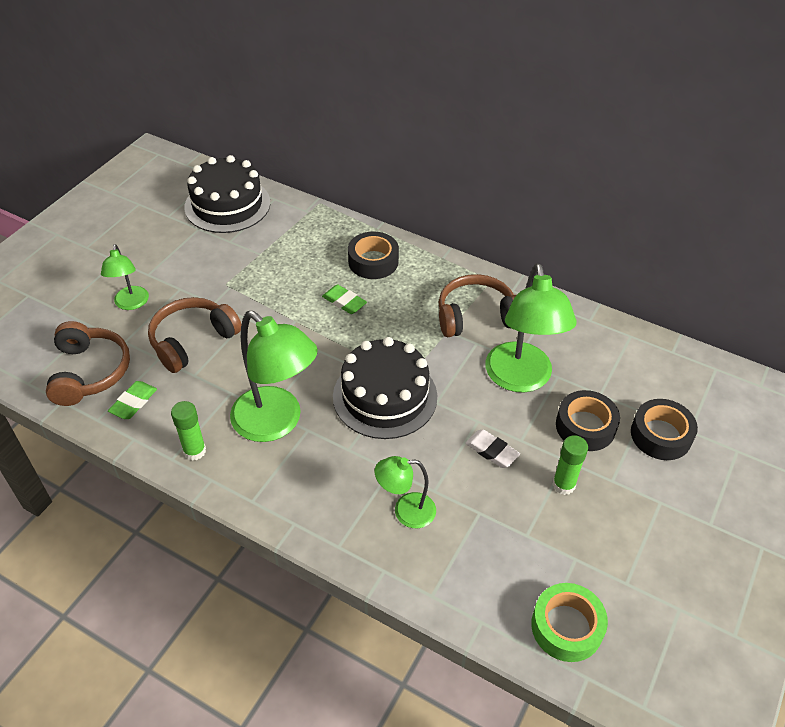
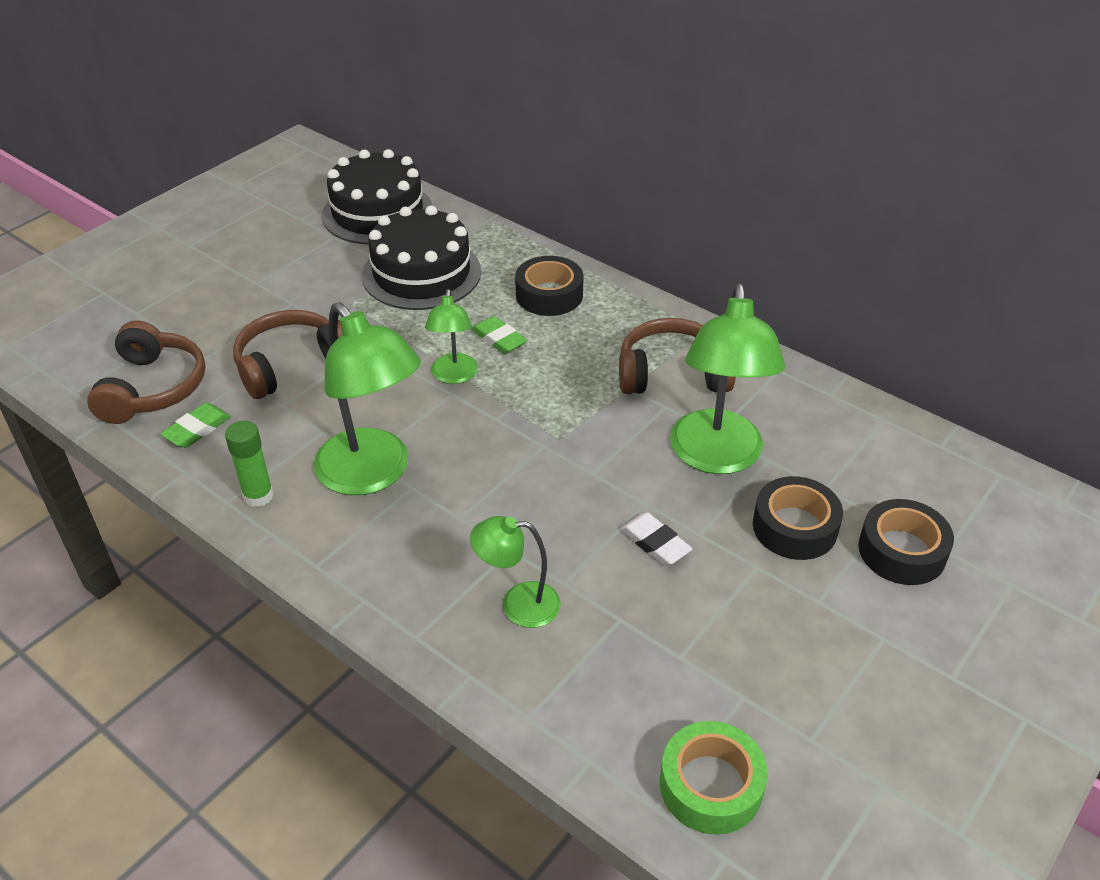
camera: 10 degrees right, 5 degrees down
green lamp [101,244,149,310] -> green lamp moved to [425,289,478,384]
black cake [333,337,437,439] -> black cake moved to [362,205,481,310]
green glue stick [552,435,588,495] -> none

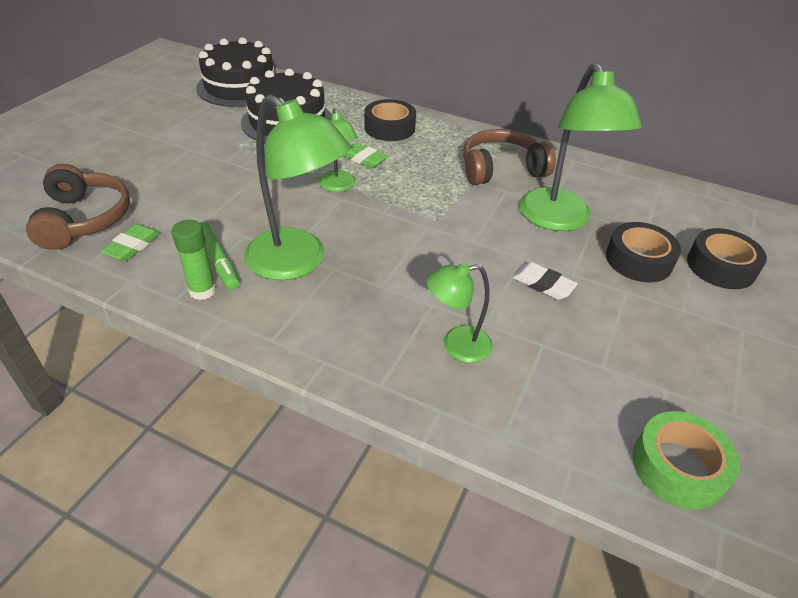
camera: 15 degrees left, 0 degrees up
brown headphones [233,310,342,399] -> none
none -> green marker [200,222,239,290]

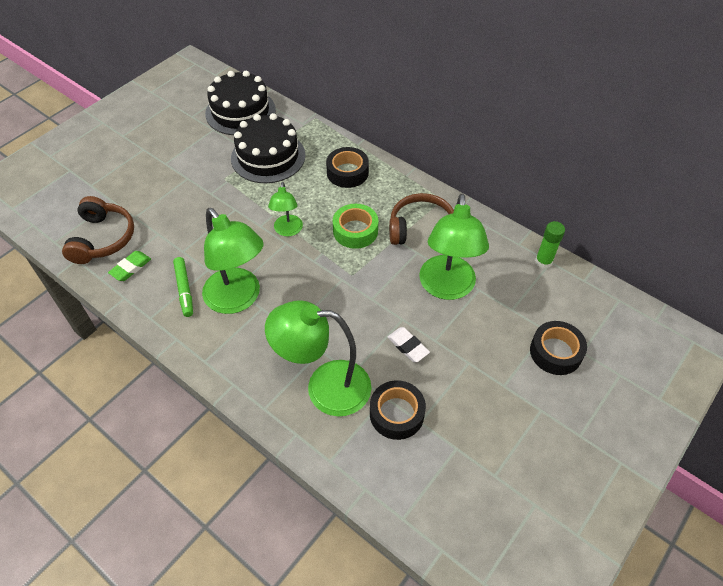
camera: 15 degrees right, 10 degrees up
green glue stick [172,220,216,300] -> green glue stick moved to [535,221,565,269]
green eraser [343,143,388,168] -> none
green lamp [426,262,493,363] -> green lamp [265,301,372,416], size x1.84
black tape [606,222,681,283] -> black tape moved to [370,380,426,440]
green tape [633,411,740,510] -> green tape moved to [333,204,378,249]

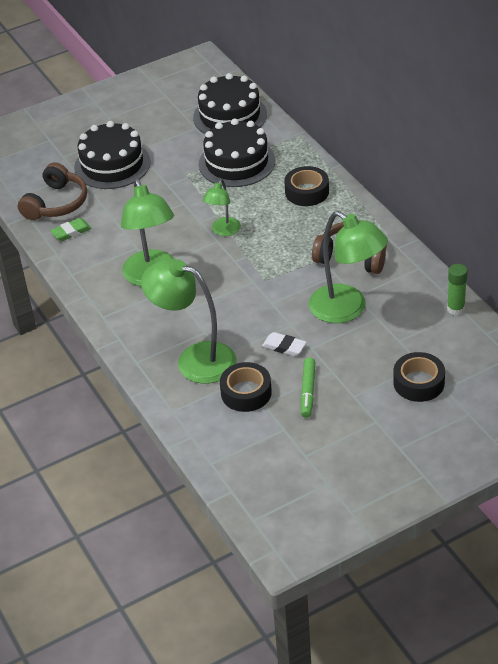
camera: 25 degrees right, 10 degrees down
green marker [173,257,193,317] -> green marker moved to [301,357,315,418]
green tape [333,204,378,249] -> none
white eraser [388,327,430,362] -> white eraser turned 45 degrees counterclockwise [262,332,306,356]
green lamp [419,194,489,300] -> green lamp turned 75 degrees counterclockwise [309,211,388,323]
none -> black cake [74,121,151,189]

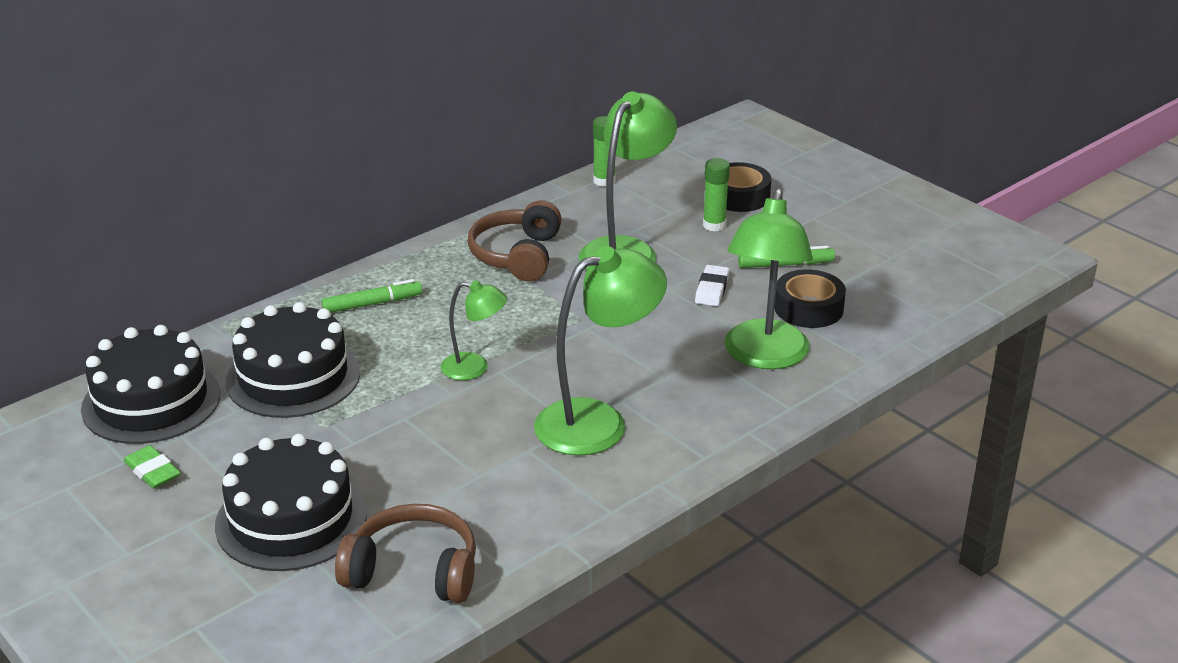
camera: 105 degrees left, 10 degrees down
green eraser [50,218,92,241] -> green eraser moved to [124,445,181,489]
black tape [284,166,329,206] -> green marker [321,279,422,313]
none -> green glue stick [703,158,730,231]

